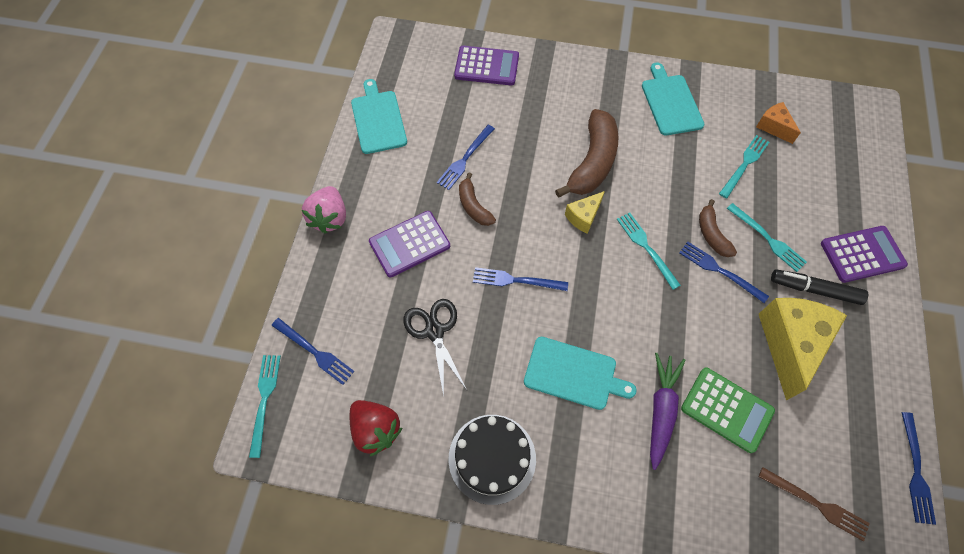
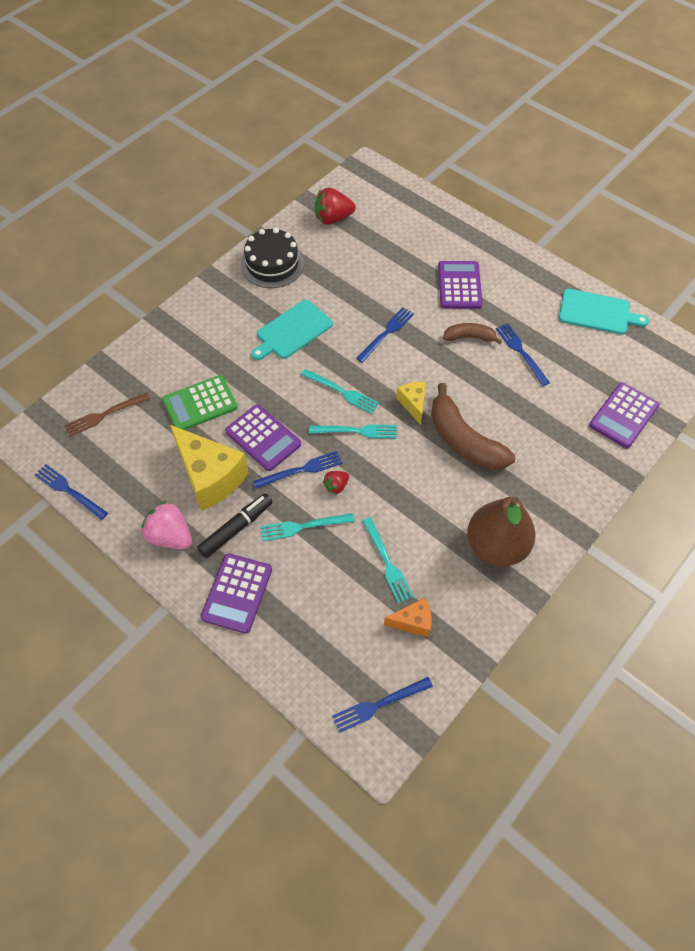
camera: 120 degrees right, 5 degrees down
turquoise fork [249,355,281,458] -> turquoise fork moved to [301,369,379,414]
blue fork [271,318,355,385] -> blue fork moved to [332,677,433,733]
pink strawberry [302,186,346,234] -> pink strawberry moved to [142,501,192,549]
black scissors [403,299,467,397] -> none
turquoise cutting board [642,63,705,136] -> brown pear [467,497,536,567]
purple carrot [650,353,686,470] -> none
brown banana [699,199,737,257] -> red strawberry [323,471,349,494]
none -> purple calculator [225,404,301,471]

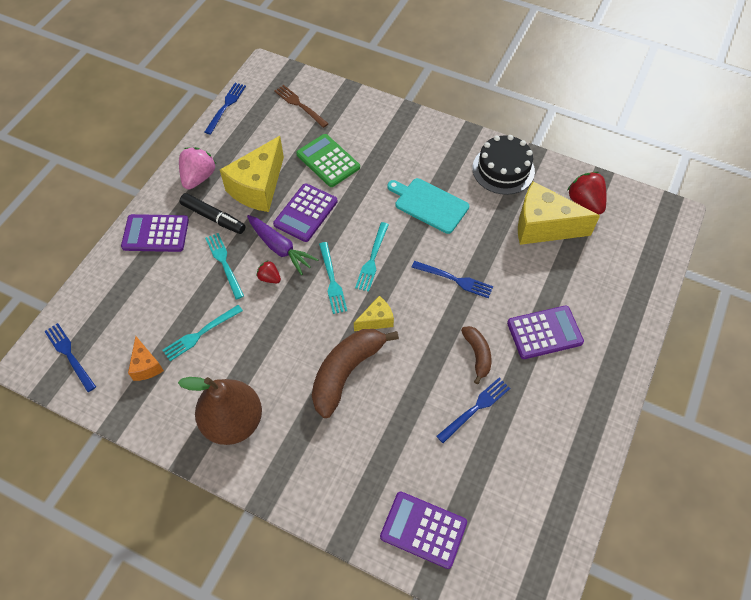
camera: 75 degrees right, 0 degrees up
blue fork [253,451,342,489] -> purple carrot [247,215,319,275]
turquoise cutting board [559,289,649,334] -> none
none -> yellow cheese [518,181,600,245]

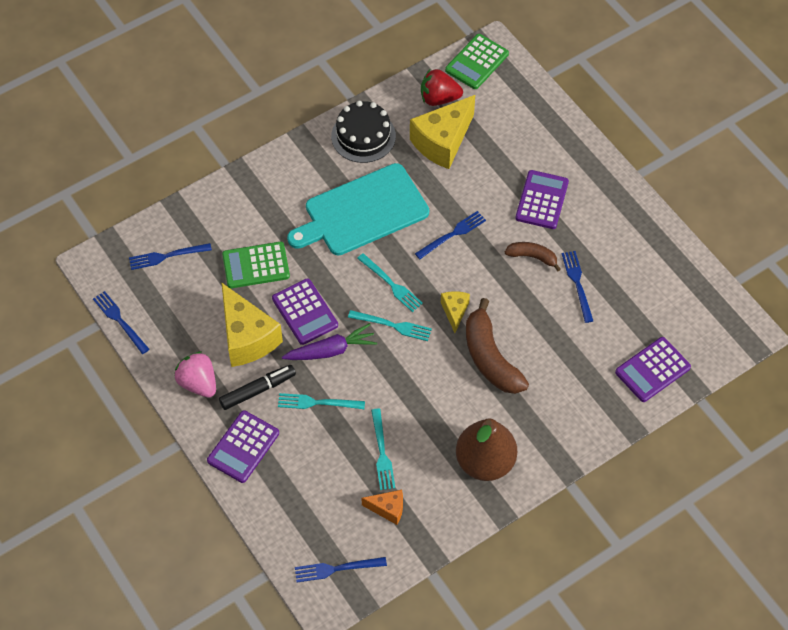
camera: 60 degrees left, 0 degrees up
red strawberry [257,260,281,283] -> none
brown fork [274,85,329,128] -> blue fork [129,243,212,270]
turquoise cutting board [387,178,469,234] -> turquoise cutting board [287,163,429,255], size x1.63
none -> green calculator [445,34,509,89]

